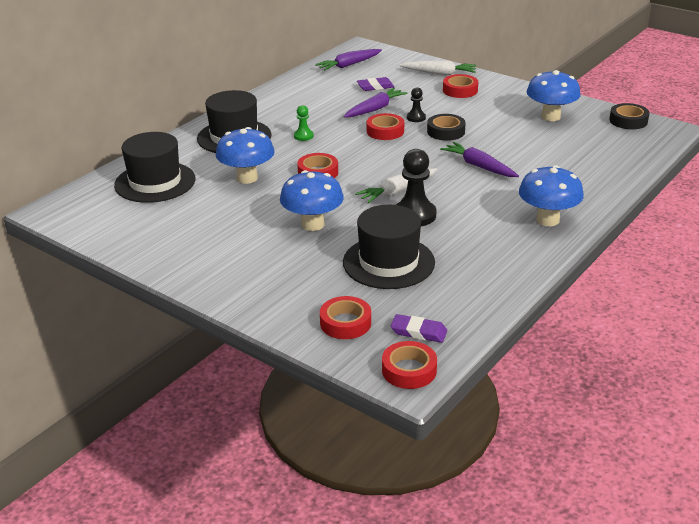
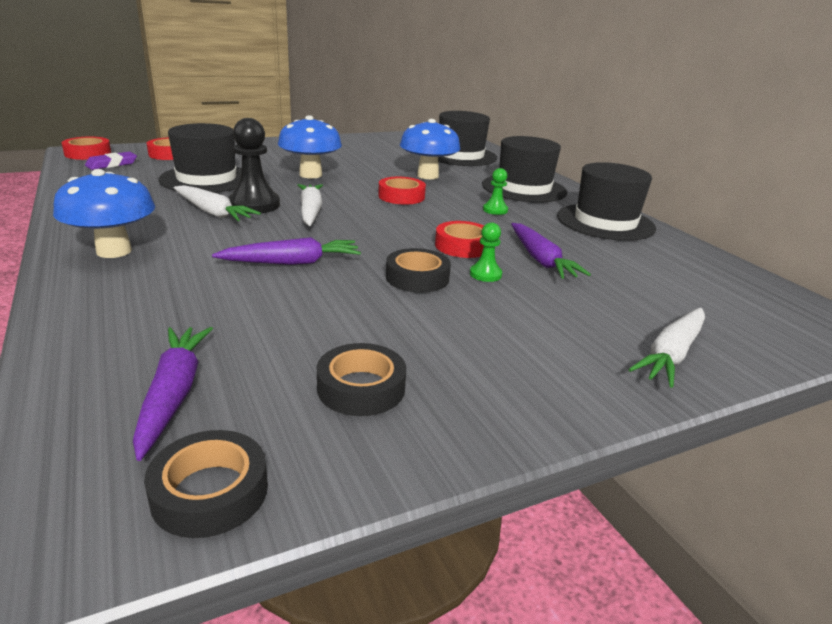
camera: 115 degrees right, 5 degrees down
purple carrot [315,49,382,71] -> purple carrot moved to [133,327,213,461]
purple eraser [357,77,394,91] -> none
black pawn [407,87,426,122] -> green pawn [470,222,502,282]
red tape [443,74,478,98] -> none
blue mushroom [527,70,581,121] -> black tape [317,343,406,416]
none -> white carrot [174,185,261,221]
none -> black hat [557,162,656,241]

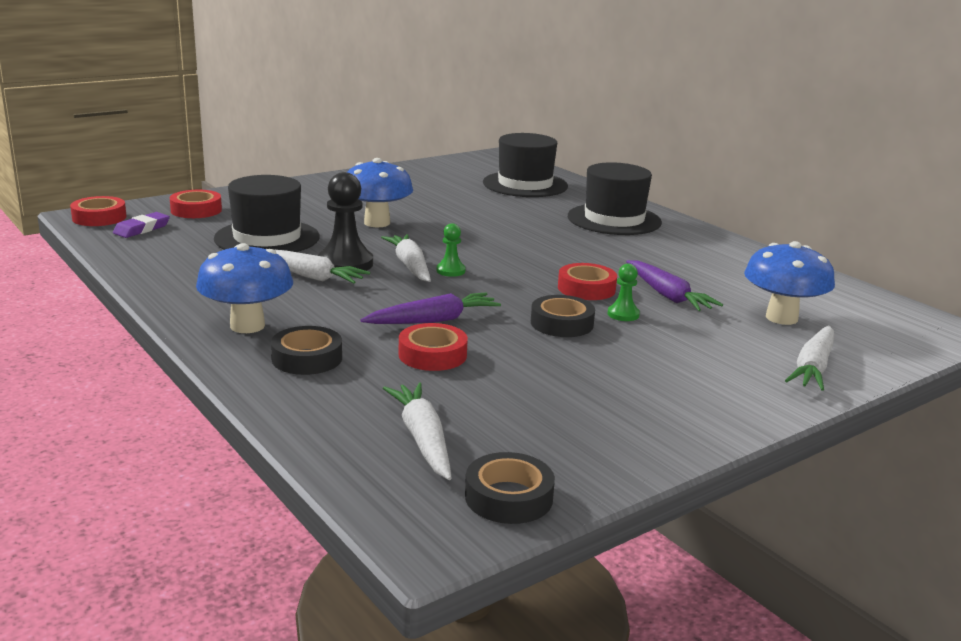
camera: 10 degrees left, 5 degrees down
purple carrot [133,327,213,461] -> white carrot [383,382,451,480]
black tape [317,343,406,416] -> black tape moved to [271,326,342,375]
red tape [378,177,426,205] -> red tape moved to [399,323,468,371]
blue mushroom [400,119,460,179] -> blue mushroom moved to [744,241,835,325]
green pawn [483,168,508,215] -> green pawn moved to [436,223,466,277]
black hat [557,162,656,241] -> none

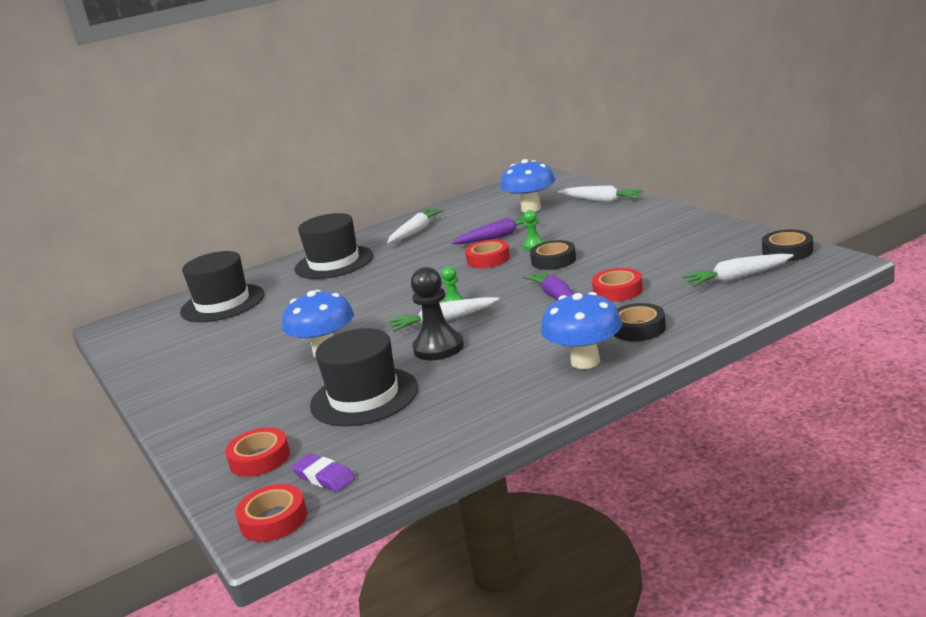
camera: 80 degrees left, 0 degrees up
white carrot [273,249,370,284] -> white carrot moved to [387,209,445,243]

